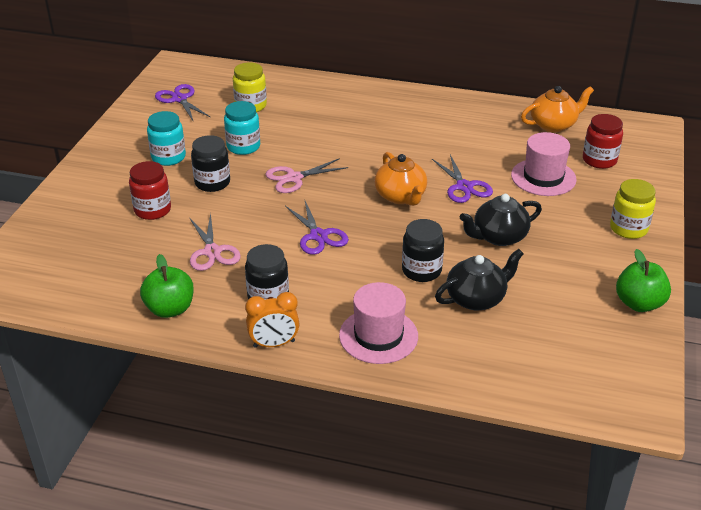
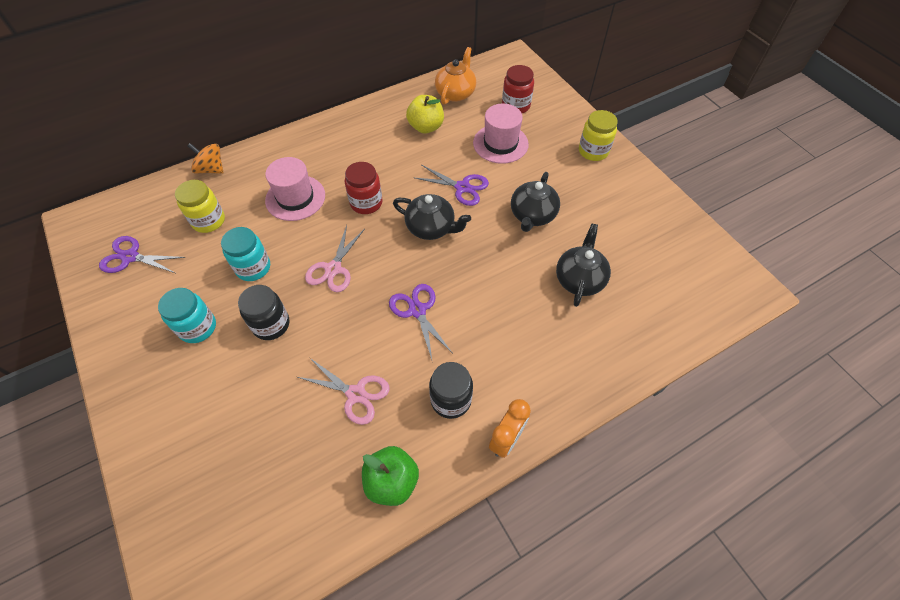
camera: 45 degrees left, 20 degrees up
red jar [129,161,171,220] -> red jar moved to [345,162,383,214]
purple scissors [285,201,349,255] -> purple scissors turned 135 degrees counterclockwise [389,284,452,360]
pink hat [339,282,418,364] -> pink hat moved to [265,157,325,221]
orange teapot [374,152,427,206] -> black teapot [393,194,471,240]
black jar [402,219,444,282] -> none
green apple [616,249,671,312] -> none
none -> orange spinning top [187,143,223,174]
none -> yellow apple [406,95,444,134]

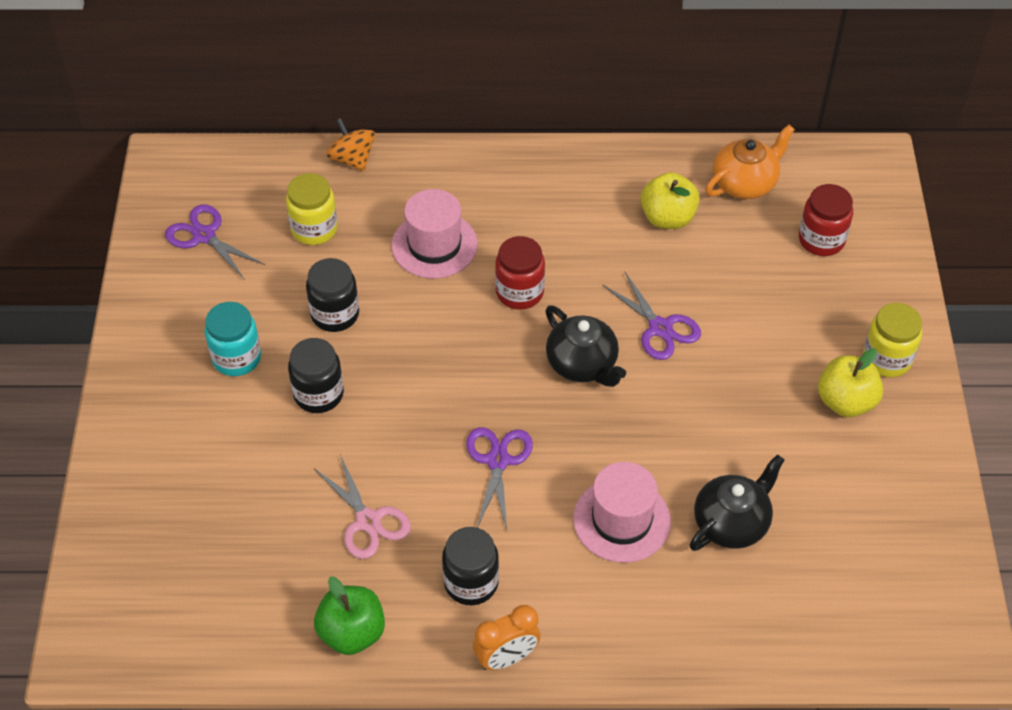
camera: 30 degrees right, 5 degrees down
turquoise jar [221,227,270,281] -> black jar [306,258,359,332]
pink scissors [305,225,365,292] -> none
pink hat [473,103,529,164] -> pink hat moved to [573,462,671,563]
black teapot [511,172,560,232] -> none
none -> yellow apple [818,348,883,417]

